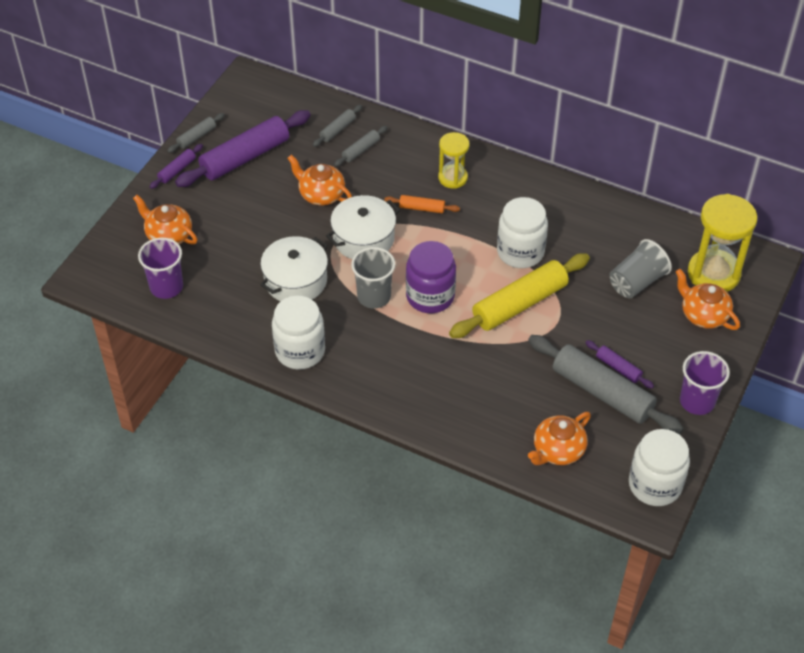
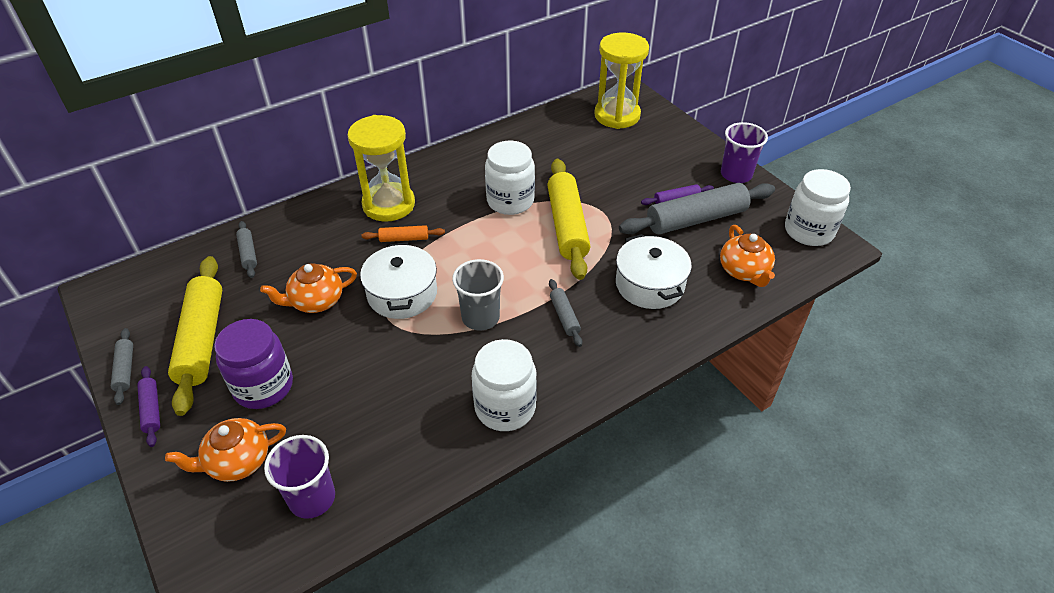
camera: 60 degrees left, 5 degrees down
purple rolling pin [175,110,311,187] -> yellow rolling pin [168,256,222,416]
white pot [260,236,328,301] -> white pot moved to [616,234,692,309]
grey rolling pin [334,126,388,167] -> grey rolling pin moved to [549,279,582,347]
orange rolling pin [384,195,460,213] -> orange rolling pin turned 45 degrees clockwise [362,225,445,242]
purple jar [406,241,456,313] -> purple jar moved to [214,319,293,409]
yellow hourglass [438,132,470,189] -> yellow hourglass [347,115,415,222], size x1.69
grey cup [609,239,672,298] -> none
orange teapot [675,269,740,330] -> none

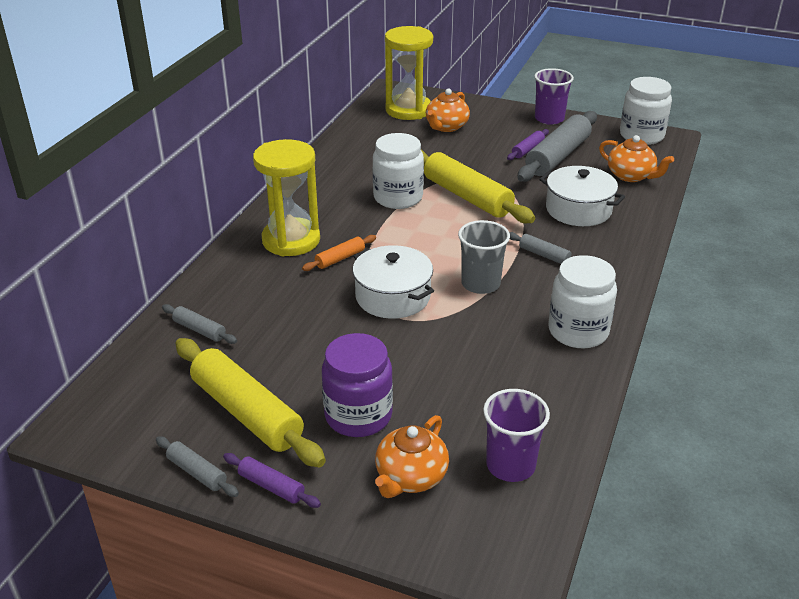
camera: 35 degrees left, 10 degrees down
orange teapot [260,263,357,313] -> orange teapot moved to [426,88,470,132]

